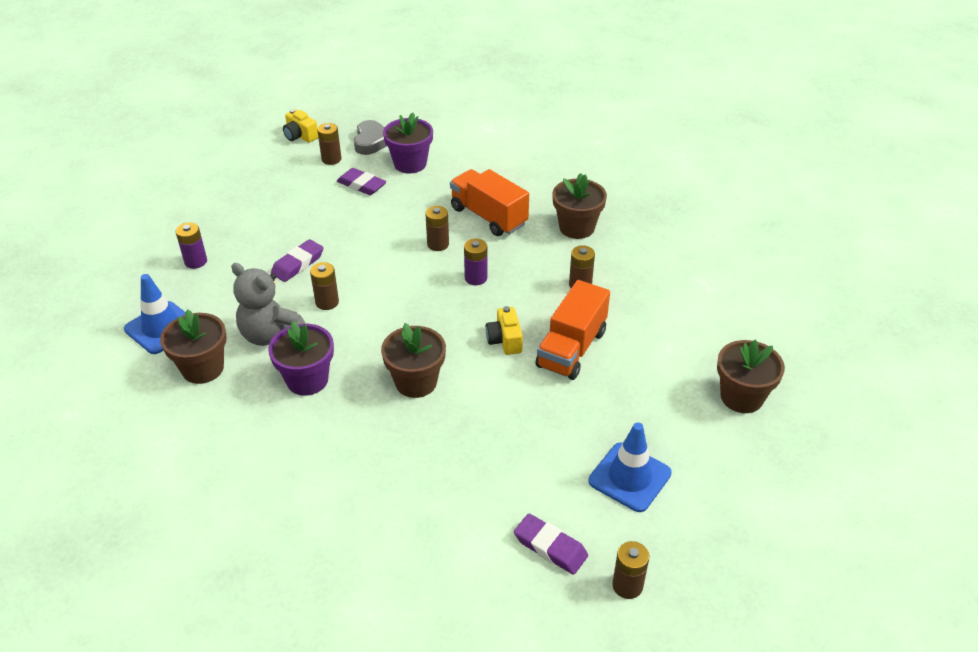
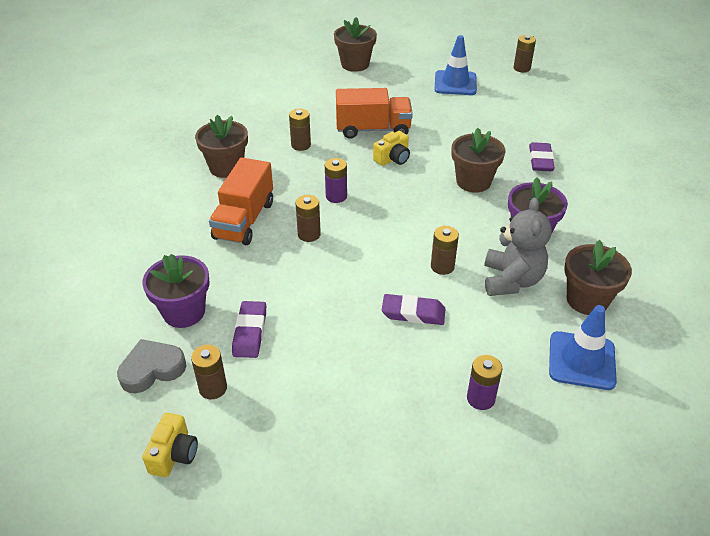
camera: 120 degrees left, 0 degrees up
purple eraser [514,513,588,575] -> purple eraser moved to [529,142,555,171]

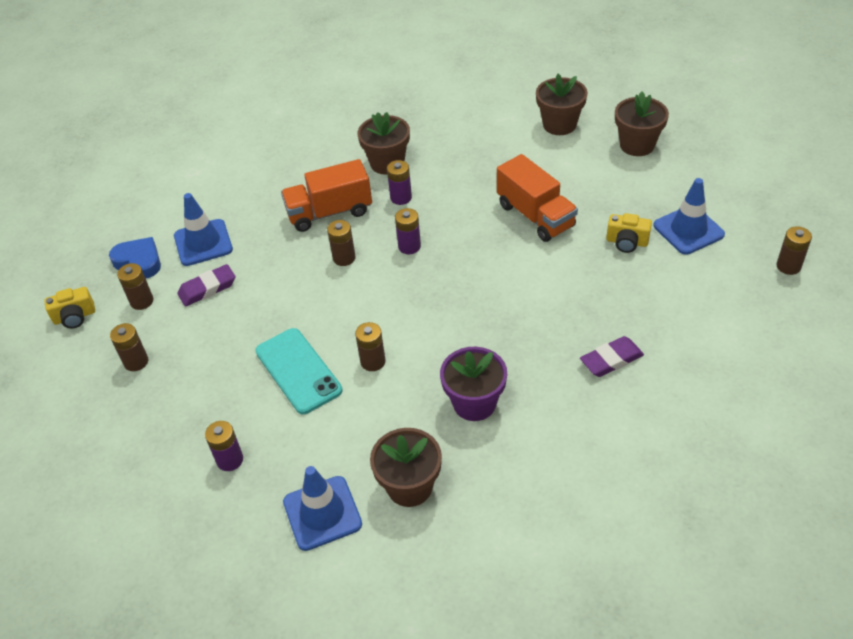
camera: 60 degrees right, 5 degrees up
grey heart [117,339,186,393] -> blue heart [109,237,161,278]
purple flower pot [142,254,209,328] -> blue traffic cone [174,193,233,266]
brown battery [289,109,311,151] -> brown battery moved to [110,323,148,371]
yellow camera [373,131,410,166] -> yellow camera moved to [606,213,652,253]
purple eraser [382,294,445,325] -> turquoise phone [255,328,343,414]
brown flower pot [451,128,505,193] -> brown flower pot moved to [536,74,588,135]
grey teddy bear [484,197,552,296] -> none
none -> purple battery [387,160,412,205]

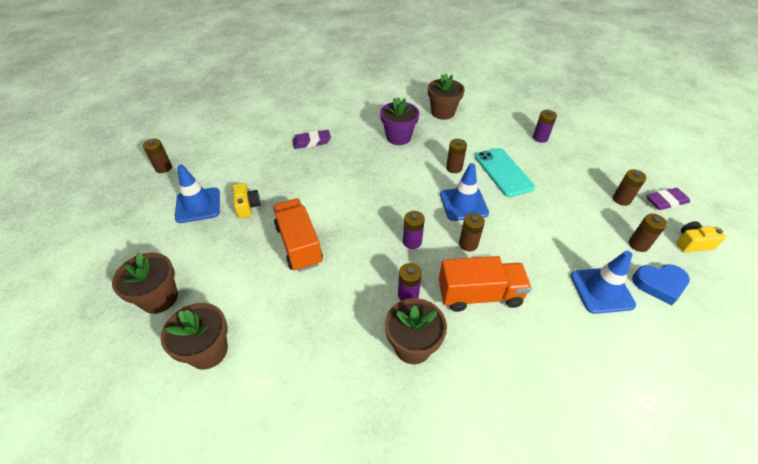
camera: 170 degrees left, 0 degrees up
blue heart [109,237,161,278] -> blue heart turned 45 degrees counterclockwise [632,264,690,306]
purple eraser [177,264,236,307] -> purple eraser moved to [647,188,690,210]
blue traffic cone [283,466,362,551] -> blue traffic cone moved to [440,163,489,221]
yellow camera [606,213,652,253] -> yellow camera turned 45 degrees clockwise [233,183,261,219]

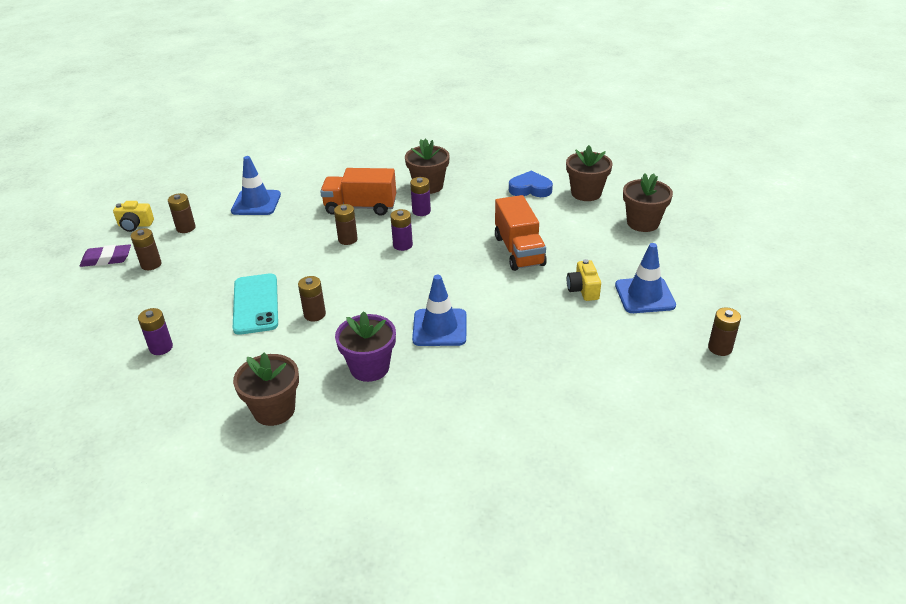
camera: 170 degrees left, 10 degrees down
purple eraser [292,130,331,149] -> none
blue traffic cone [440,163,489,221] -> blue traffic cone moved to [412,275,466,346]
blue heart [632,264,690,306] -> blue heart moved to [509,170,553,197]

